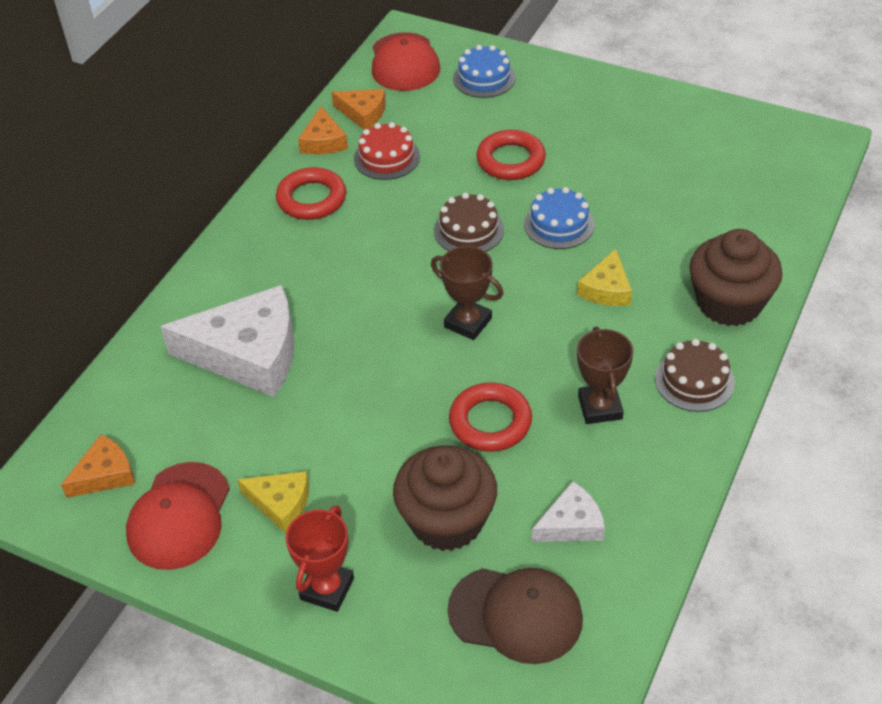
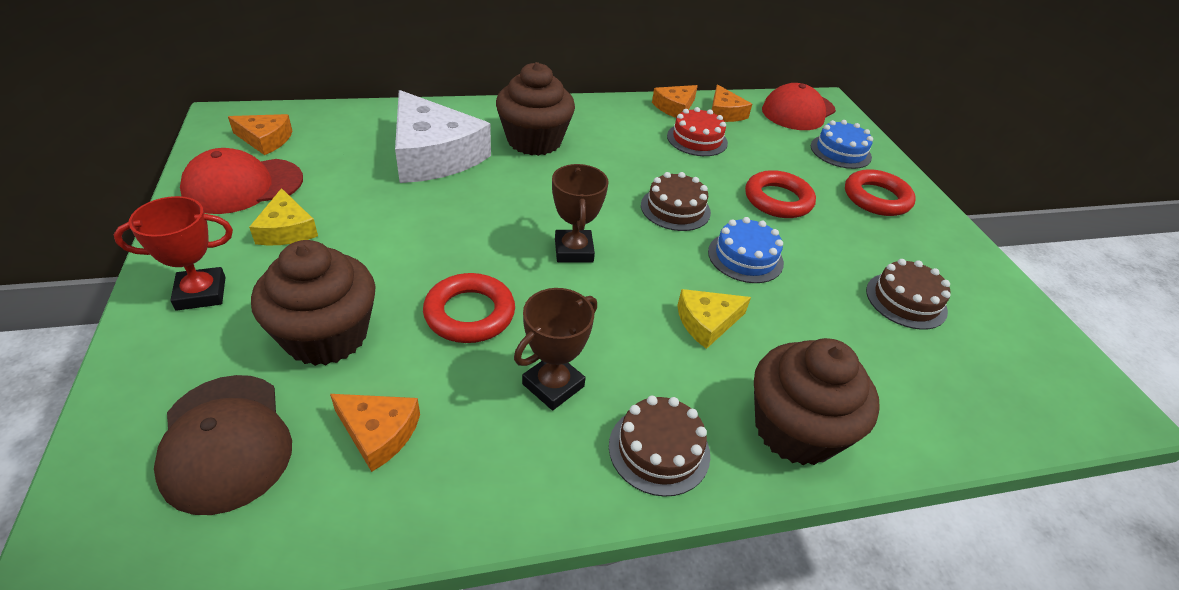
camera: 45 degrees right, 5 degrees down
red ring [276,167,346,220] -> red ring moved to [845,169,916,216]
white cheese [532,481,605,542] -> orange cheese [330,394,420,472]
none -> brown cupcake [496,62,575,156]
none -> brown cake [866,259,951,330]

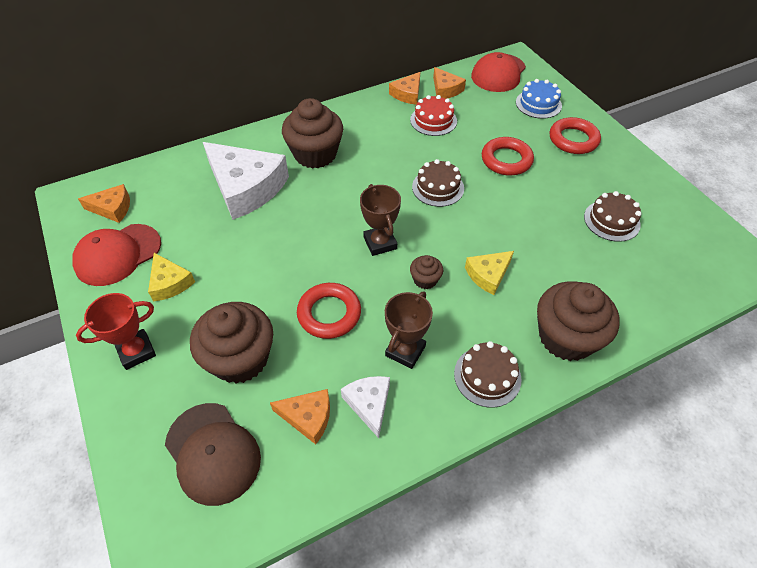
camera: 10 degrees left, 10 degrees up
blue cake [708,217,784,283] -> none
none -> white cheese [341,376,390,438]
none -> brown cupcake [410,255,443,289]

